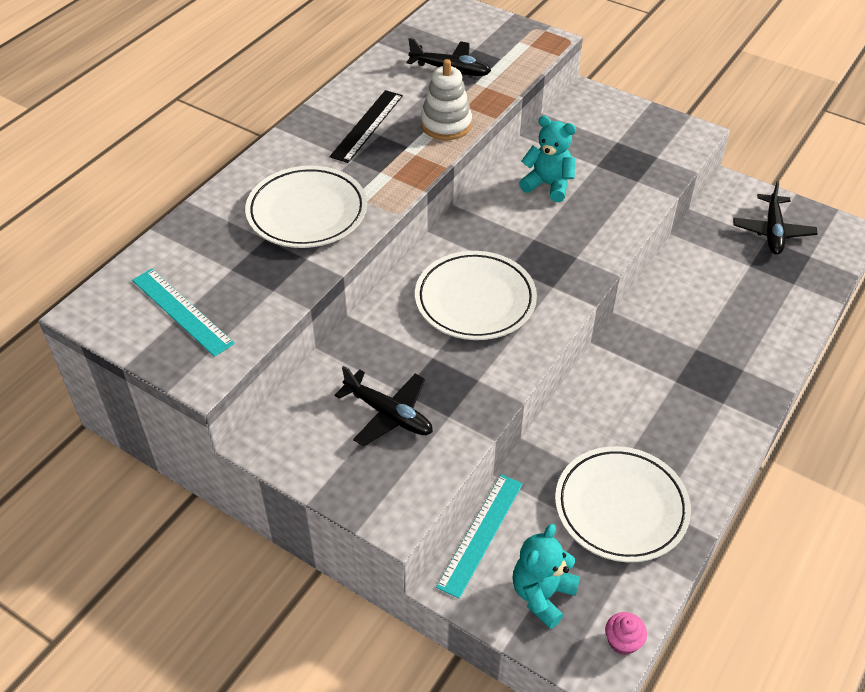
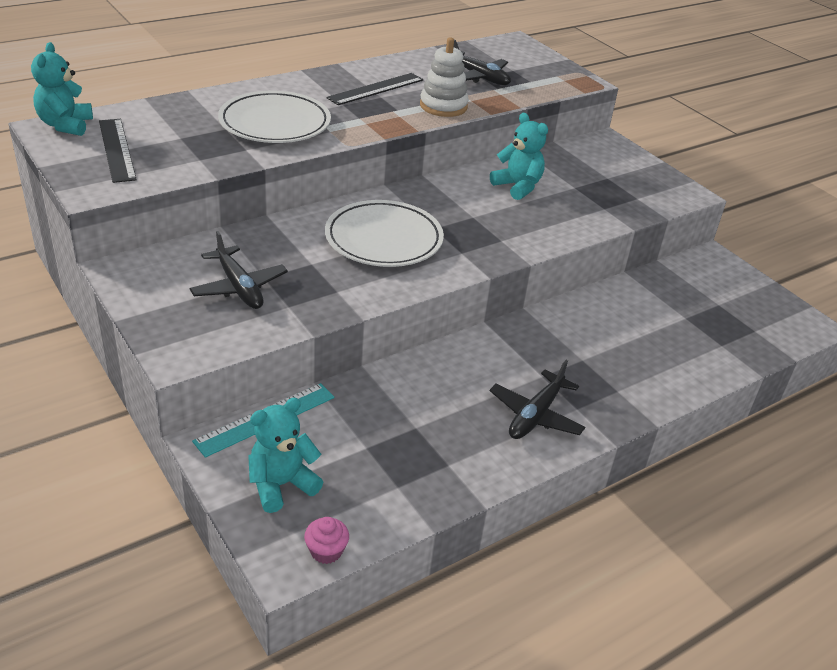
camera: 20 degrees right, 10 degrees down
turquoise ruler [132,269,235,357] -> black ruler [99,119,137,183]
white plate [555,446,691,562] -> none
black plane [733,181,817,255] -> black plane moved to [490,360,585,439]
none -> turquoise teddy bear [31,42,93,136]

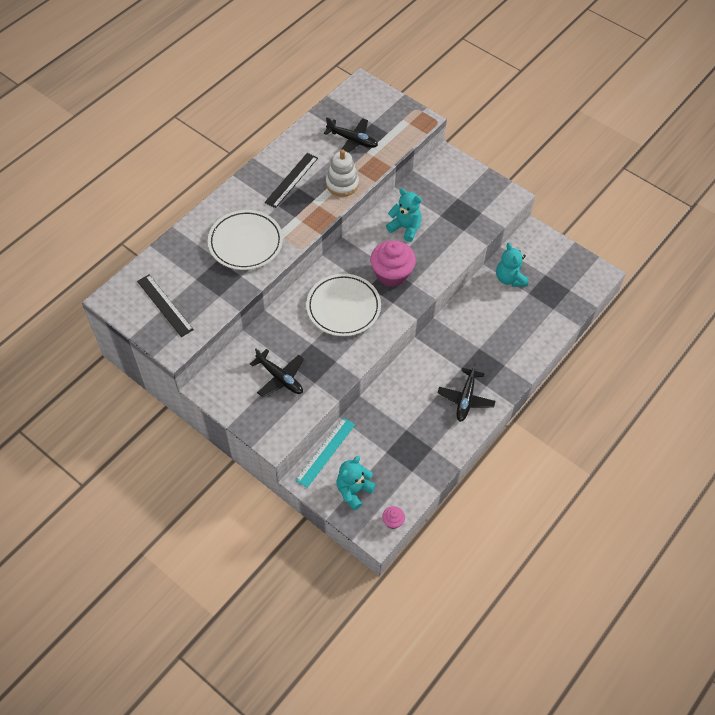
camera: 15 degrees left, 20 degrees up
turquoise teddy bear [31,42,93,136] -> turquoise teddy bear moved to [496,243,528,287]
none -> pink cupcake [370,240,416,287]

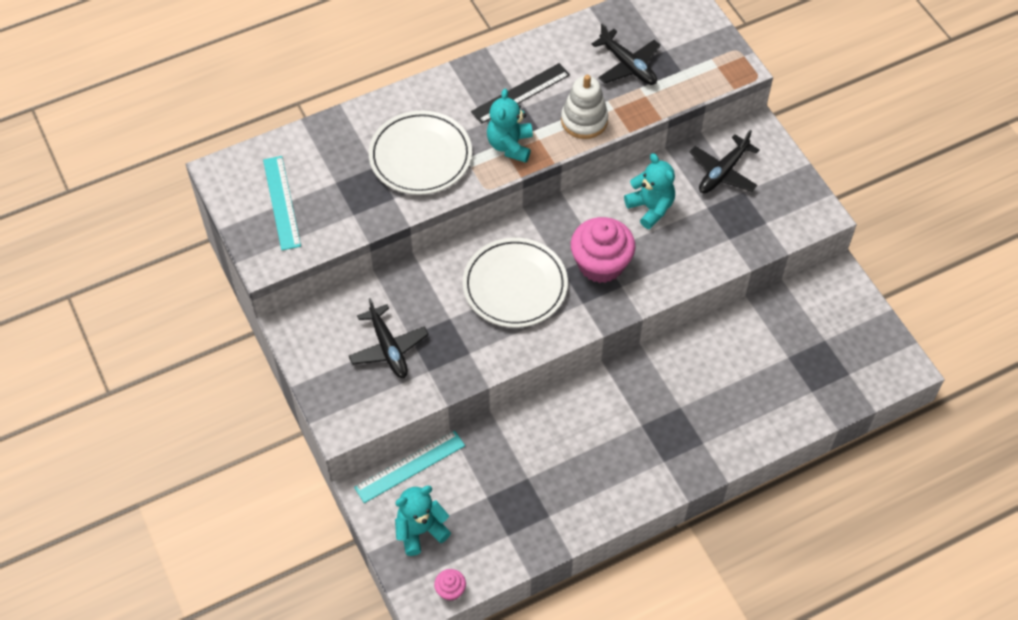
camera: 25 degrees right, 0 degrees up
black ruler [137,274,194,337] -> turquoise ruler [263,156,301,250]
black plane [438,363,495,422] -> black plane moved to [690,130,760,193]
turquoise teddy bear [496,243,528,287] -> turquoise teddy bear moved to [487,89,533,163]

